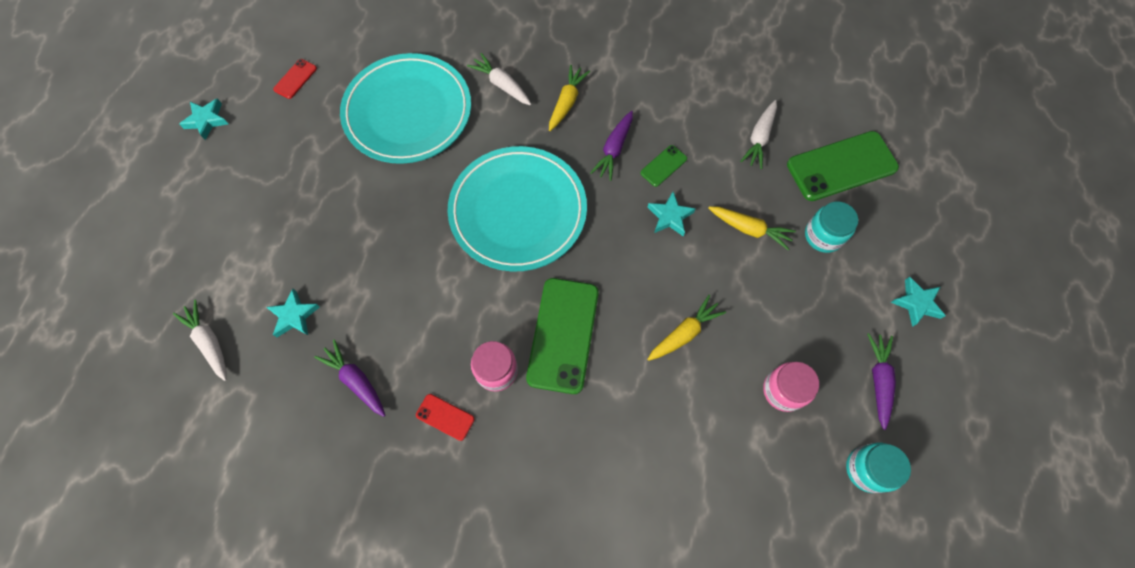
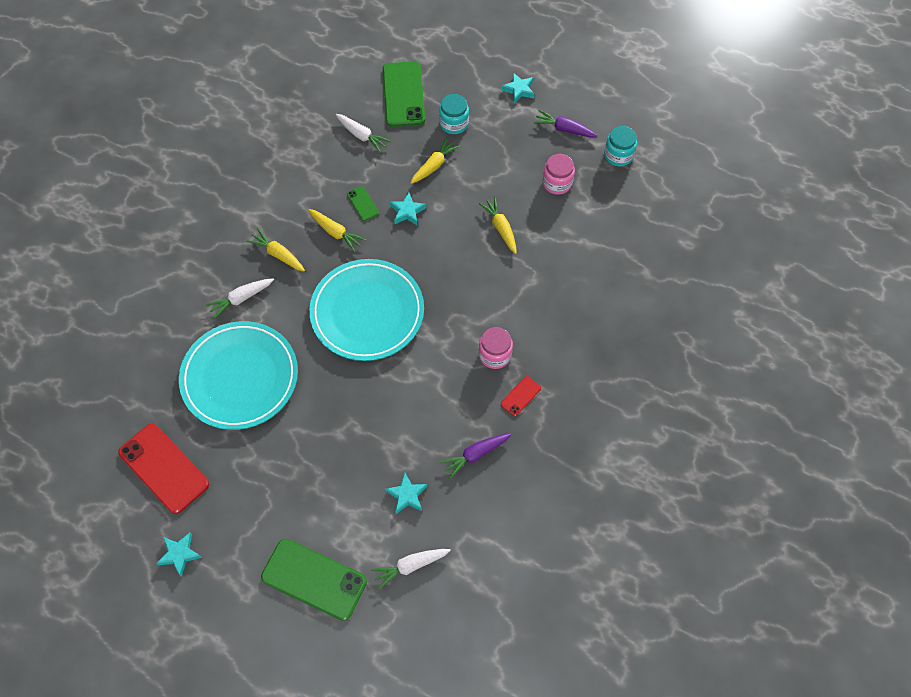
camera: 75 degrees left, 5 degrees down
red phone [273,59,317,99] -> red phone [118,424,209,514], size x2.16
green phone [526,278,599,394] -> green phone moved to [261,539,367,621]
purple carrot [590,111,633,181] -> yellow carrot [308,209,366,252]

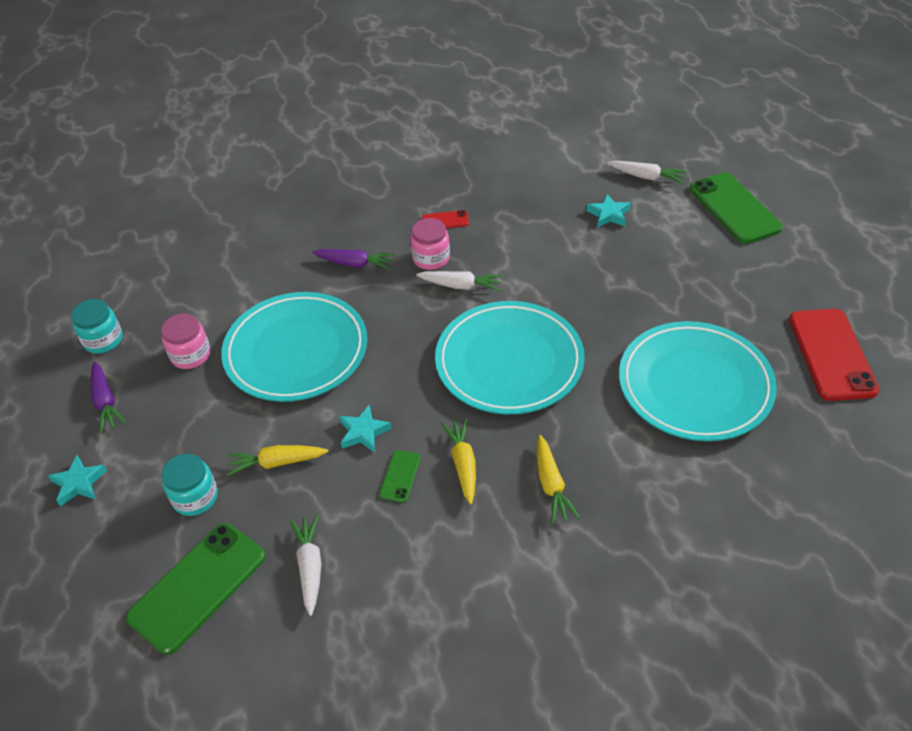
camera: 135 degrees left, 15 degrees down
turquoise star [156,532,202,577] -> none
white carrot [206,278,274,319] -> white carrot moved to [416,271,503,291]
purple carrot [440,433,511,479] -> purple carrot moved to [312,249,395,270]
yellow carrot [479,197,517,254] -> turquoise plate [221,292,367,402]

